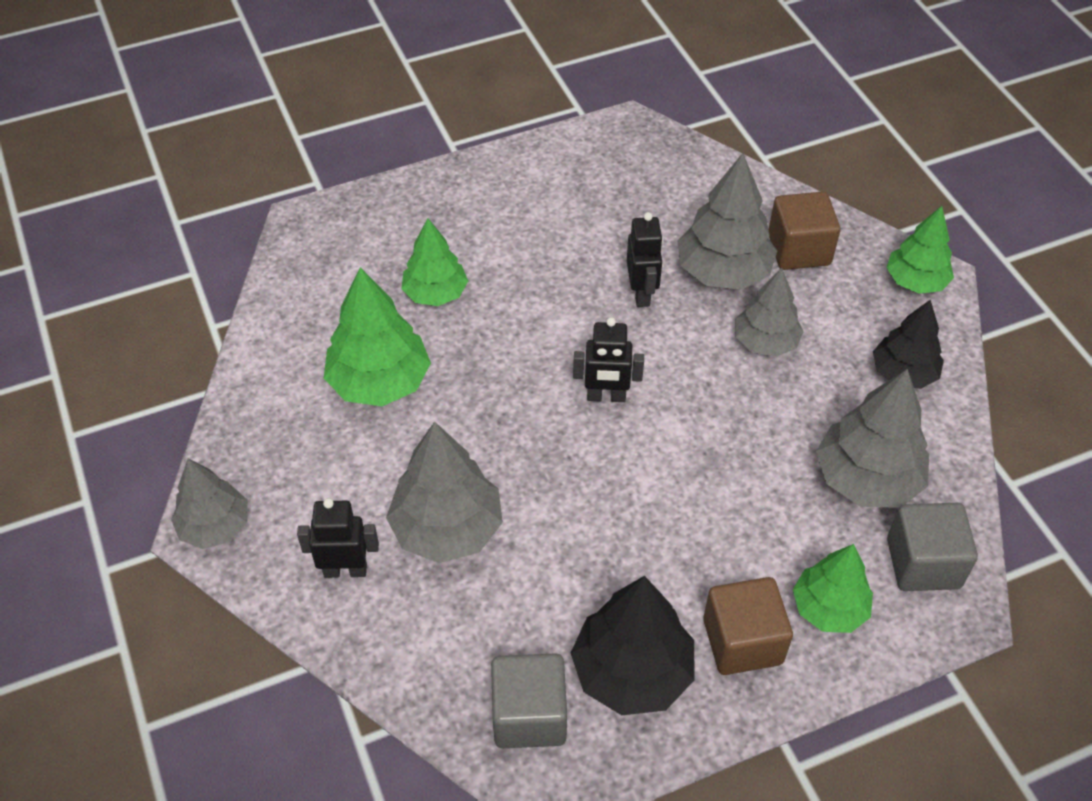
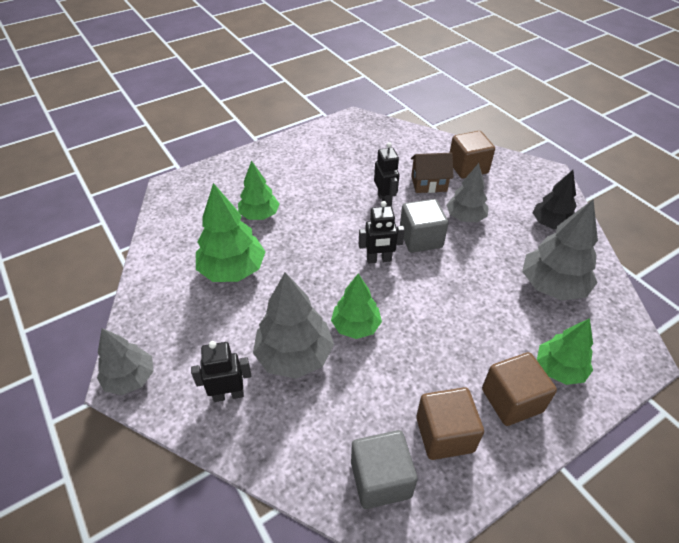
camera: 10 degrees left, 5 degrees down
black tree [571,576,695,715] -> brown cube [416,387,484,460]
grey tree [677,153,777,290] -> brown house [411,152,453,193]
green tree [886,206,954,294] -> green tree moved to [331,274,382,339]
grey cube [887,503,978,591] -> grey cube moved to [400,199,448,253]

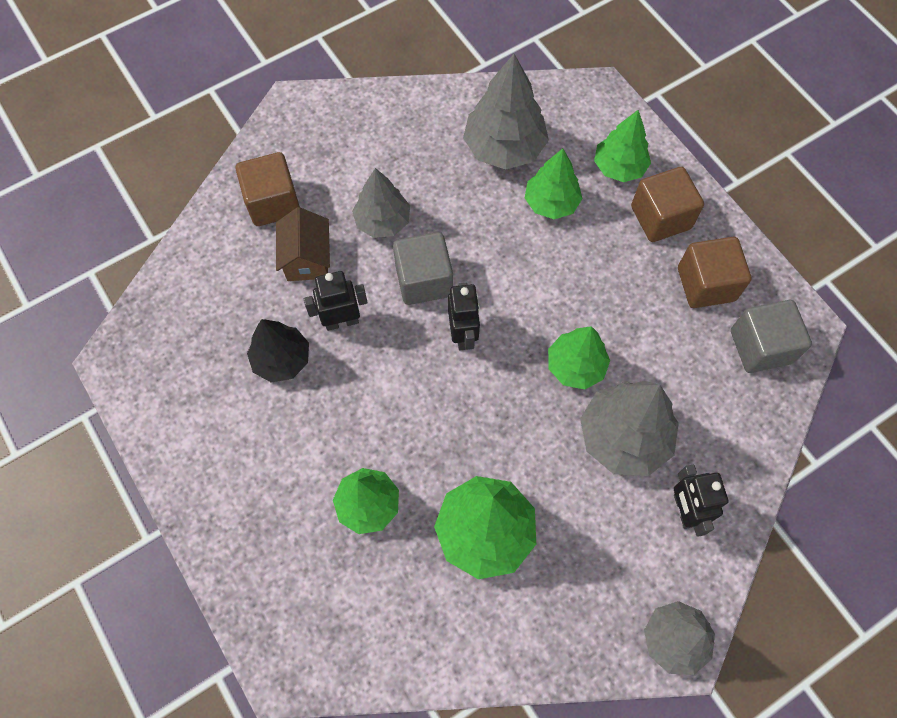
camera: 90 degrees left, 20 degrees up
black tree [532,170,577,229] -> black tree moved to [247,319,309,383]
none -> green tree [525,148,583,219]

